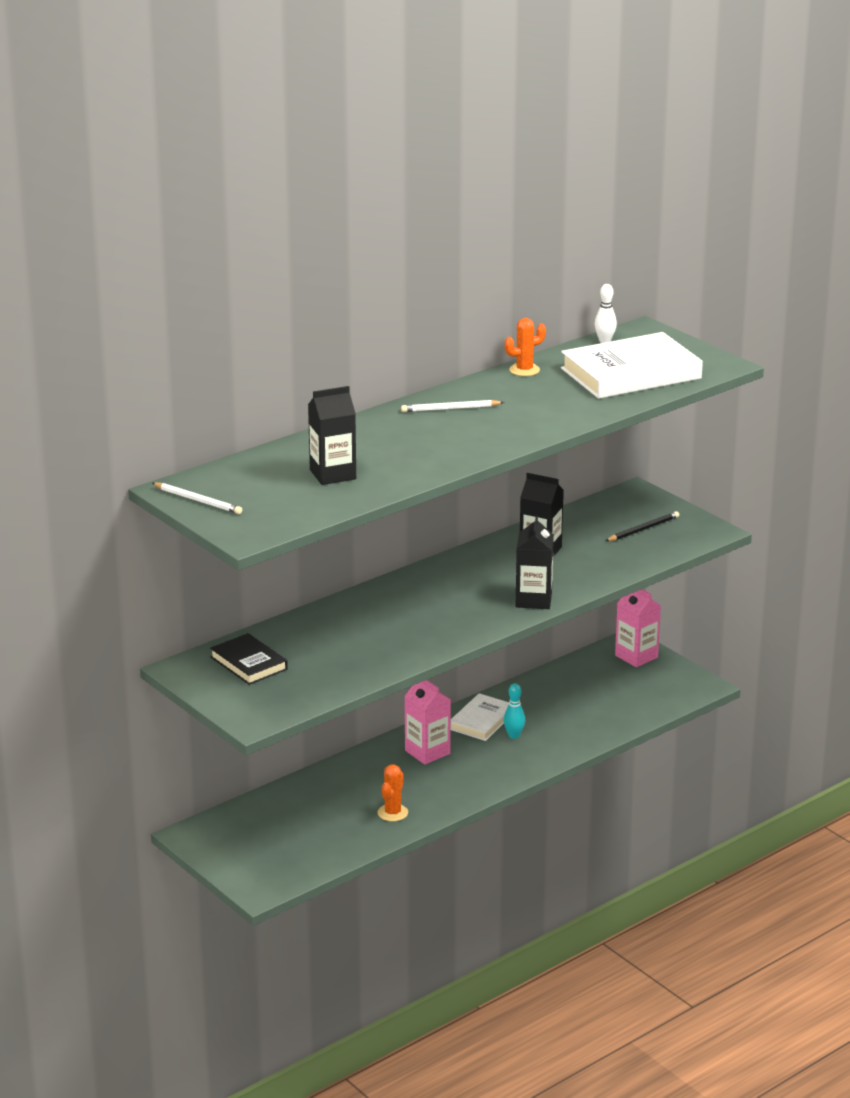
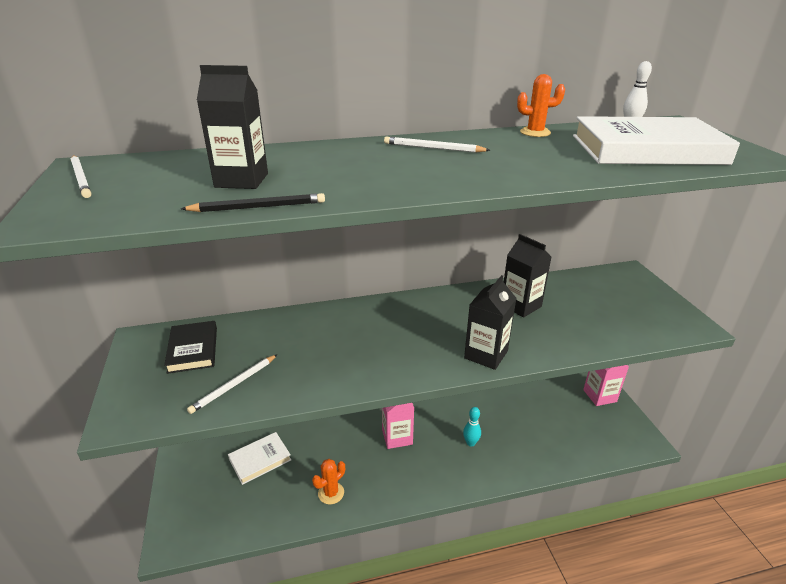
camera: 25 degrees right, 5 degrees up
white book [451,693,509,741] -> white book moved to [228,432,291,485]
black pencil [605,511,679,541] -> black pencil moved to [181,193,325,212]
none -> white pencil [187,354,278,414]

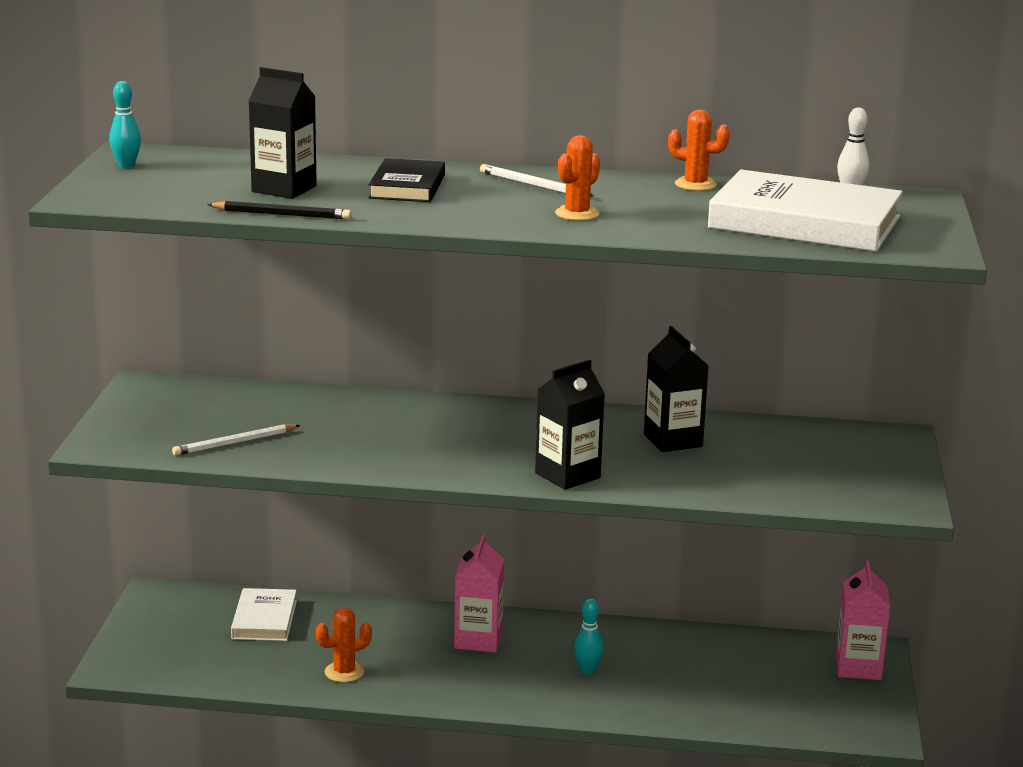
camera: 20 degrees right, 10 degrees down
white pencil [71,155,91,198] -> turquoise bowling pin [109,81,141,168]
black book [164,321,217,374] -> black book moved to [369,158,445,202]
white book [228,432,291,485] -> white book turned 75 degrees counterclockwise [231,588,297,641]
none -> orange cactus [555,135,600,221]

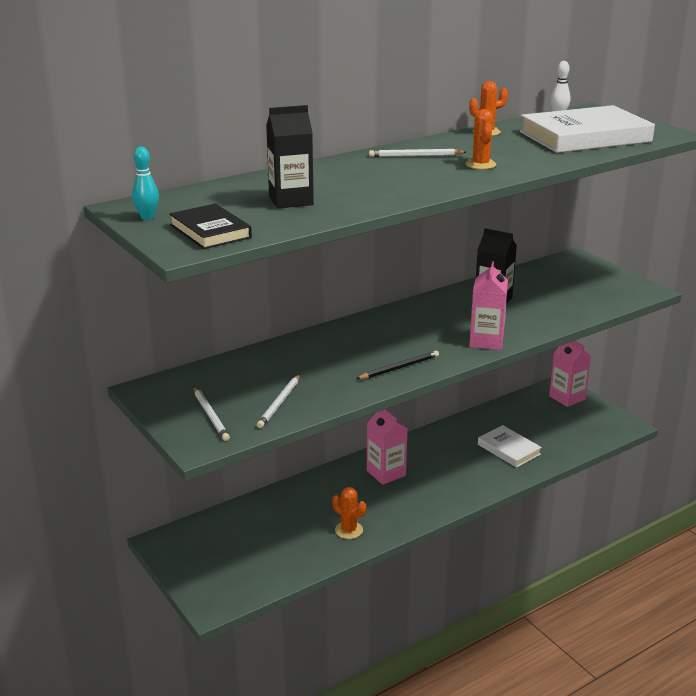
camera: 40 degrees left, 5 degrees up
black pencil [207,201,351,219] -> black pencil moved to [356,351,439,379]
white book [231,588,297,641] -> white book moved to [478,425,542,468]
orange cactus [316,608,372,682] -> orange cactus turned 75 degrees counterclockwise [332,487,366,539]
black book [369,158,445,202] -> black book moved to [169,204,252,249]
black carton [535,360,605,490] -> pink carton [469,261,508,350]
turquoise bowling pin [574,599,603,674] -> none
none -> white pencil [194,387,230,441]

